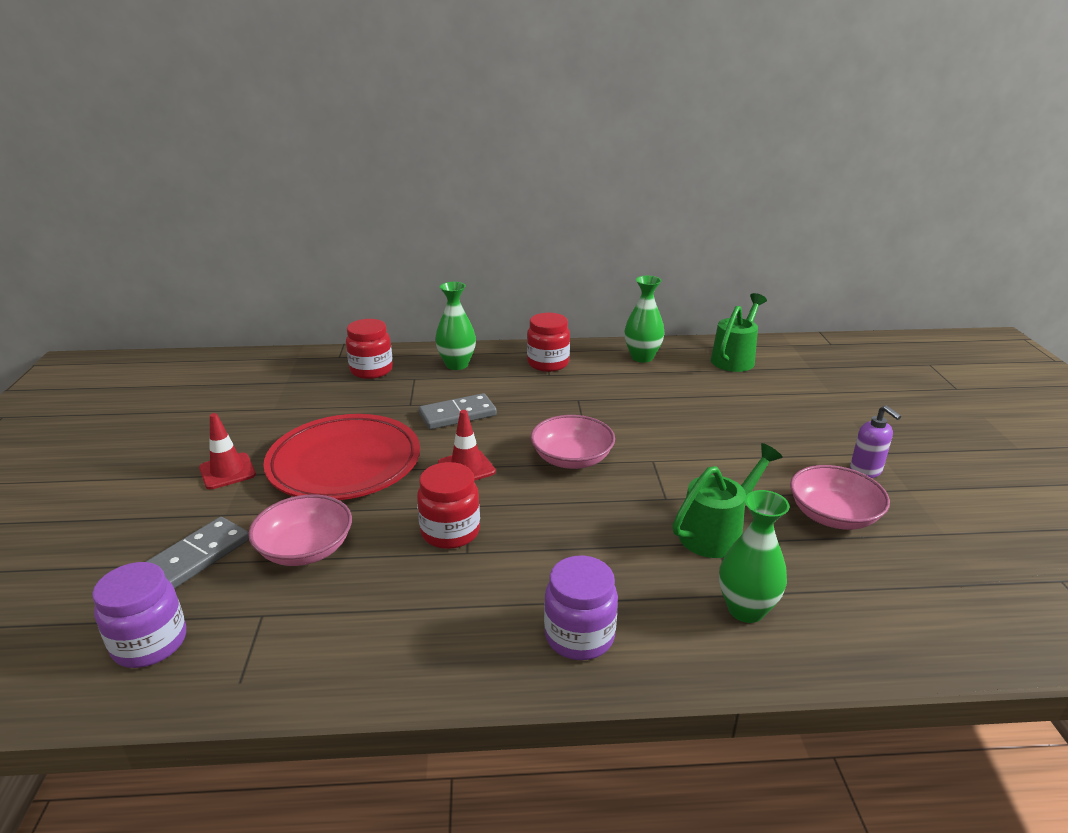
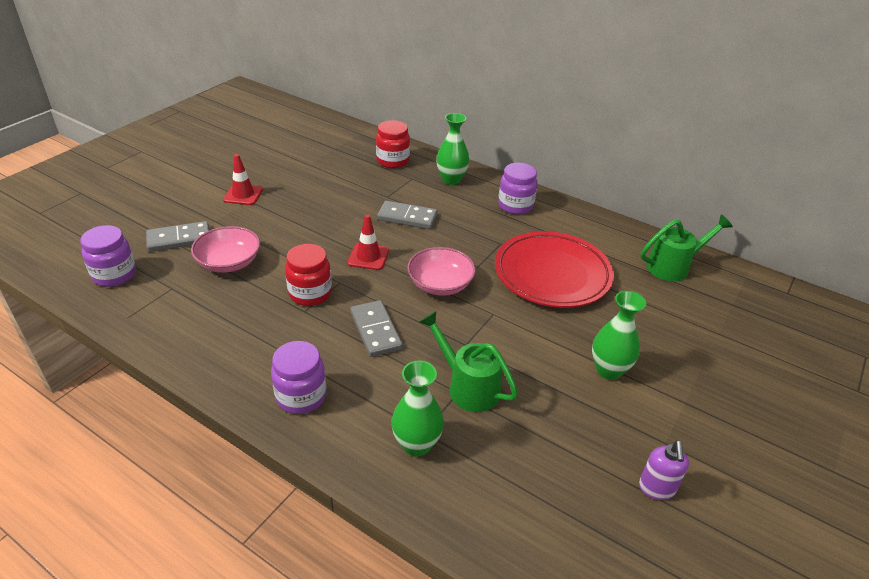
camera: 35 degrees right, 10 degrees up
red plate [263,414,420,500] -> red plate moved to [495,231,614,308]
red jar [527,313,570,372] -> purple jar [498,163,538,215]
green vase [624,276,664,363] -> green vase moved to [592,291,646,380]
green watering can [673,443,783,558] -> green watering can turned 135 degrees counterclockwise [419,311,518,412]
pink bowl [790,465,890,530] -> none
purple soap dispenser [850,405,901,478] -> purple soap dispenser moved to [639,440,689,500]
none -> grey domino [350,300,403,357]

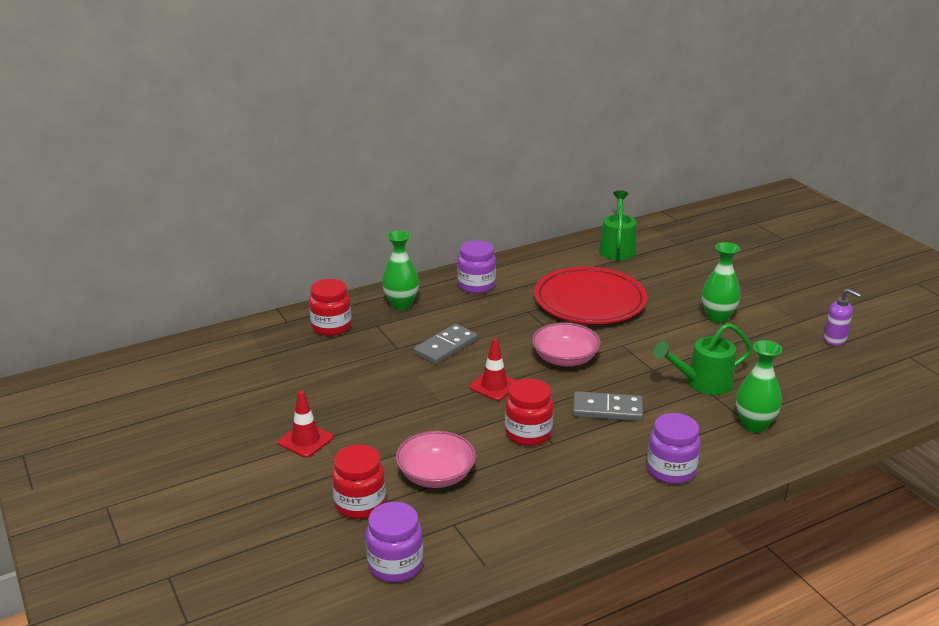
camera: 60 degrees left, 10 degrees down
grey domino [146,221,209,252] -> red jar [332,445,386,519]

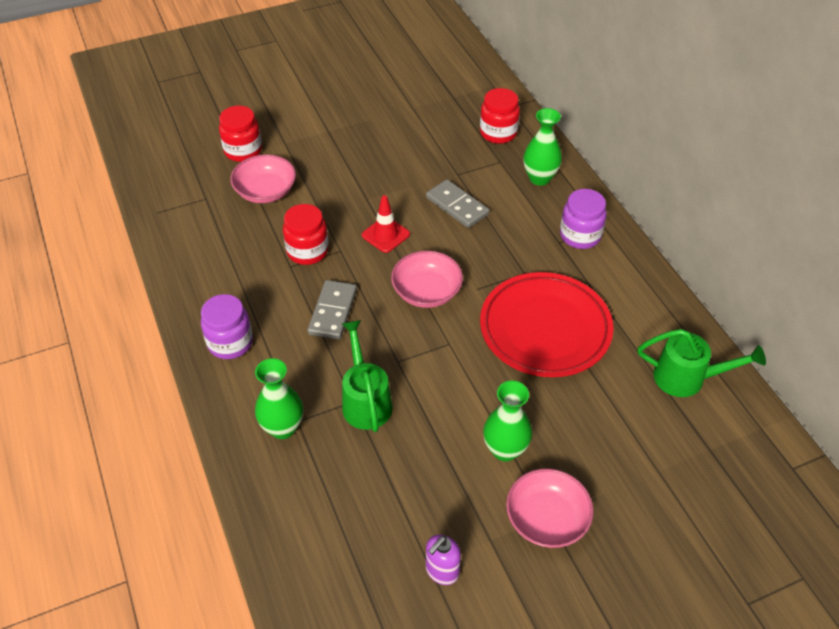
camera: 95 degrees right, 20 degrees up
red traffic cone [278,390,333,458] -> none
purple jar [366,502,423,582] -> none
none -> pink bowl [506,468,594,548]

